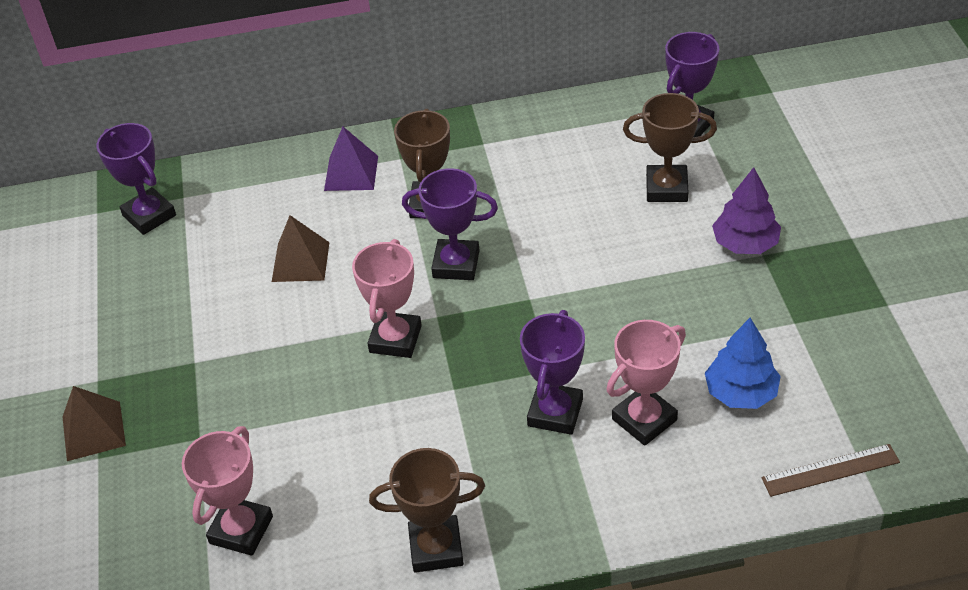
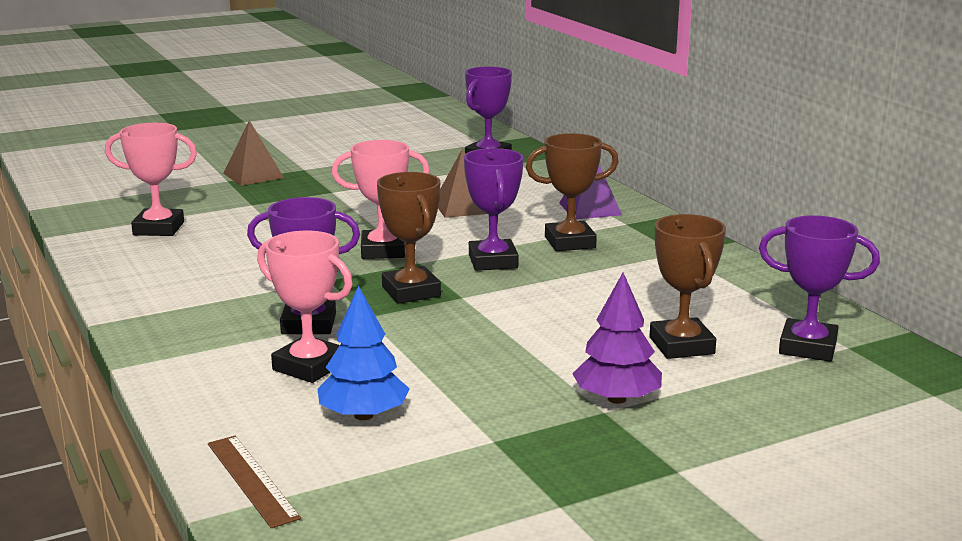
camera: 70 degrees right, 25 degrees down
brown trophy [369,448,485,573] -> brown trophy moved to [377,172,441,304]

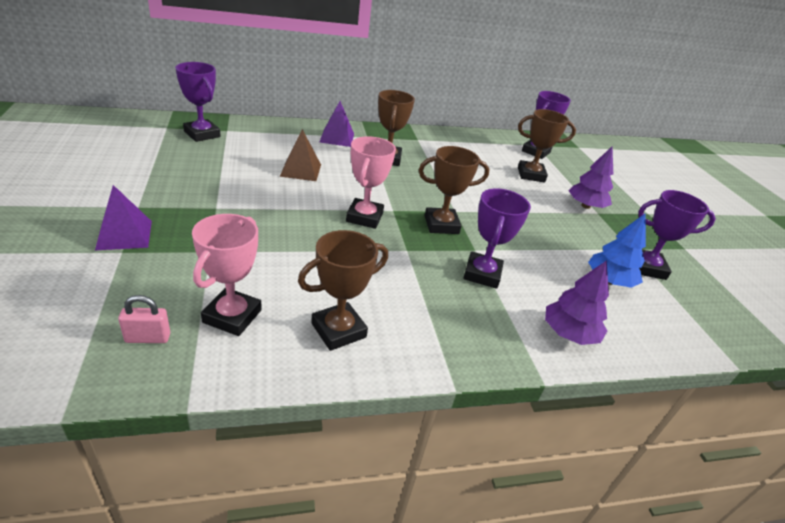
camera: 80 degrees left, 15 degrees up
brown ruler [208,436,301,528] -> none
brown pyramid [223,120,284,186] -> purple pyramid [95,185,152,250]
pink trophy [257,231,353,383] -> none
purple trophy [464,148,524,271] -> purple trophy moved to [638,190,716,280]
none -> pink padlock [118,295,170,343]
none -> brown trophy [298,230,388,351]
none -> purple tree [545,260,609,345]

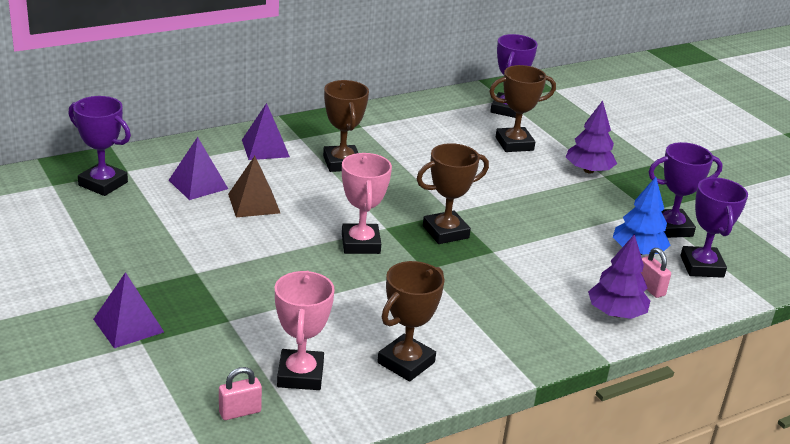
camera: 15 degrees left, 5 degrees down
purple trophy [463,188,531,289] -> purple trophy moved to [680,178,748,278]
none -> purple pyramid [169,137,228,200]
none -> pink padlock [641,248,671,298]

